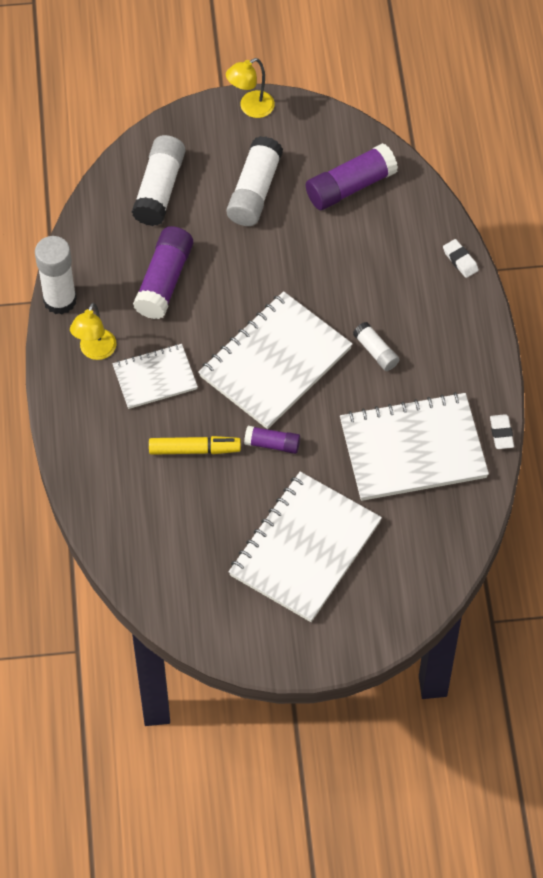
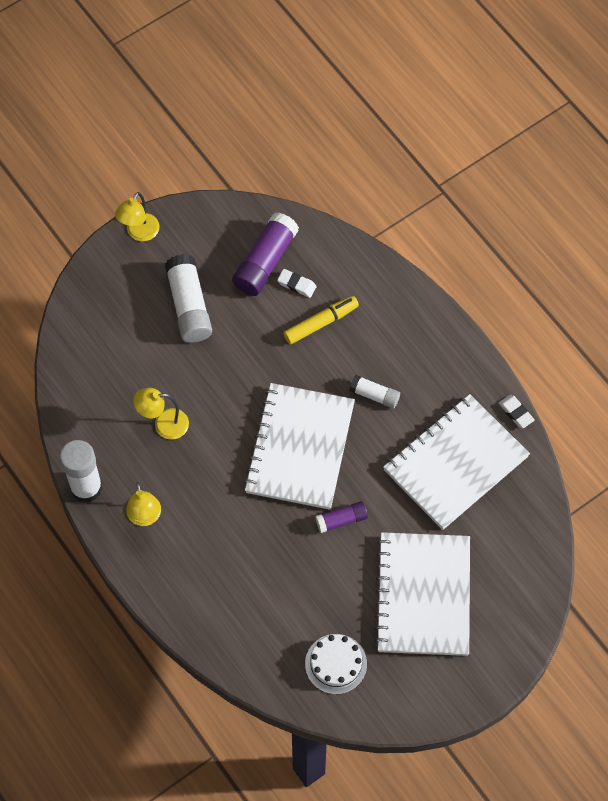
camera: 30 degrees left, 5 degrees up
white notebook [113,344,198,409] -> none
white glue stick [132,135,185,226] -> none
purple glue stick [133,226,193,319] -> yellow lamp [133,388,189,440]
yellow marker [149,436,241,455] -> yellow marker moved to [284,296,359,344]
white eraser [443,239,479,278] -> white eraser moved to [277,269,317,298]
none -> white cake [305,634,367,694]

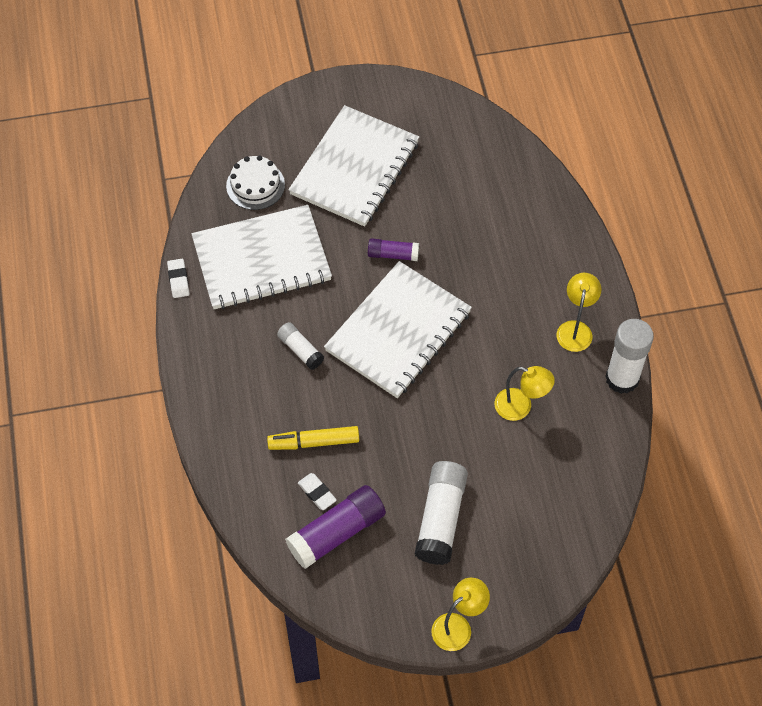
camera: 155 degrees left, 5 degrees down
white cake [305,634,367,694] -> white cake moved to [226,155,285,210]

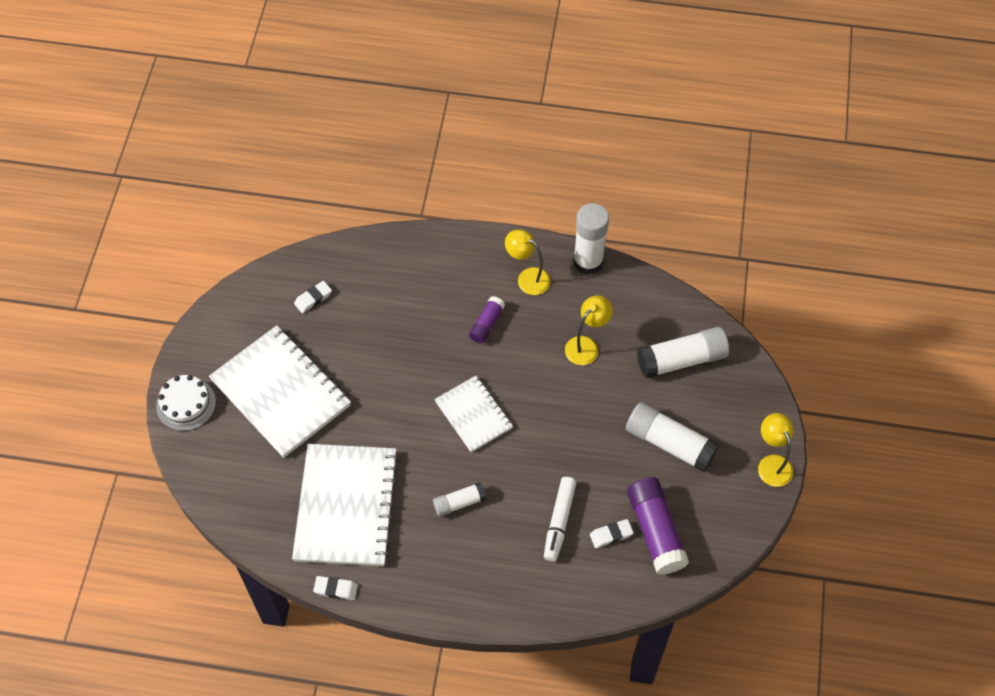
camera: 70 degrees left, 0 degrees up
white cake [226,155,285,210] -> white cake moved to [156,375,216,431]
yellow marker [267,426,359,450] -> white marker [544,477,576,561]
white notebook [324,261,472,398] -> white notebook [434,376,513,452], size x0.57
purple glue stick [368,238,419,261] -> purple glue stick moved to [469,296,505,344]
none -> white eraser [294,281,332,313]
none -> white glue stick [637,327,729,379]

